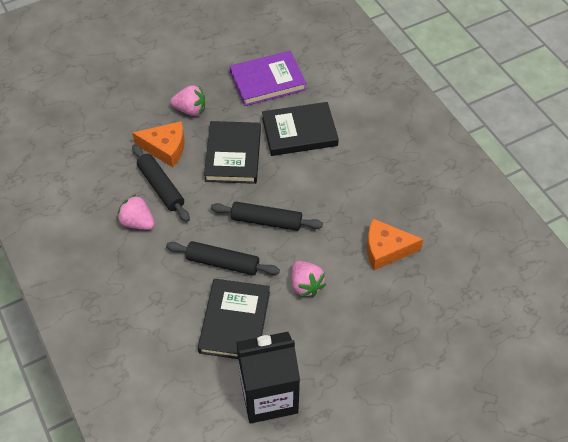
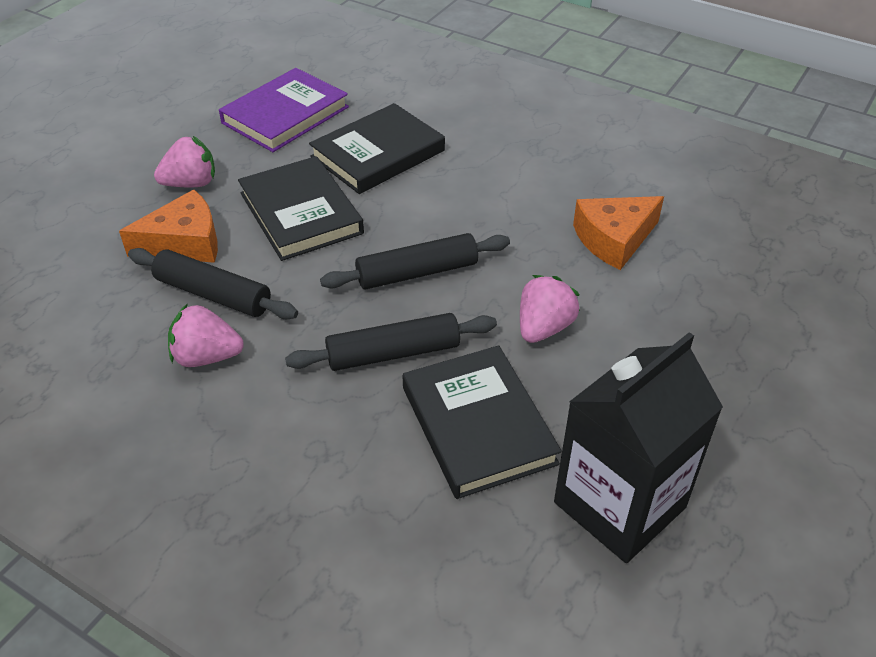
camera: 30 degrees left, 10 degrees down
pink strawberry [292,261,326,297] -> pink strawberry turned 90 degrees counterclockwise [520,275,580,343]

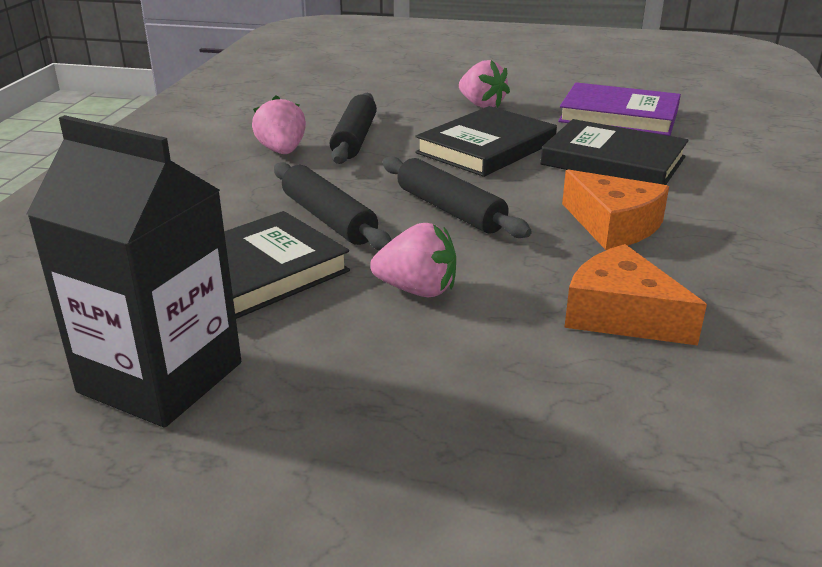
camera: 70 degrees right, 15 degrees down
orange cheese [119,190,218,263] -> orange cheese moved to [562,170,669,250]

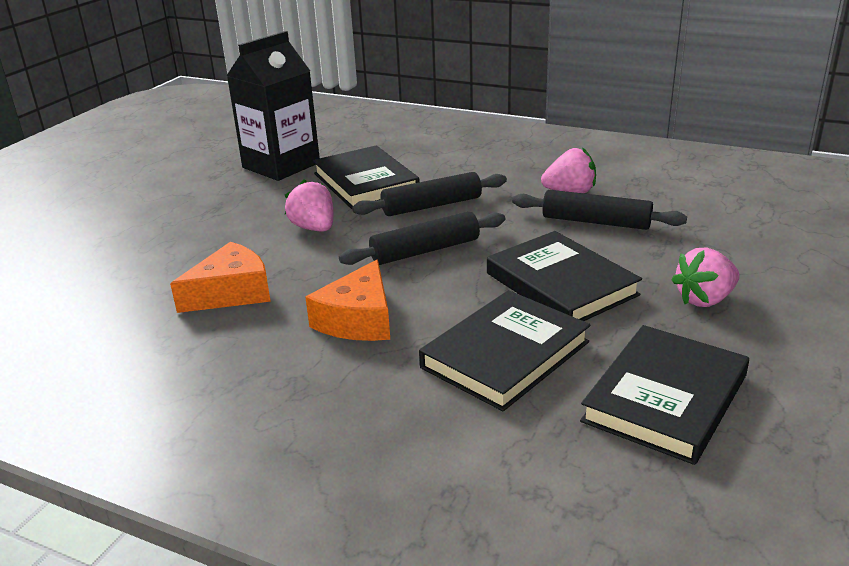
camera: 105 degrees right, 0 degrees up
pink strawberry [370,223,456,297] -> pink strawberry turned 120 degrees clockwise [285,179,333,232]
purple book [558,82,681,136] -> black book [580,325,749,465]
orange cheese [562,170,669,250] -> orange cheese turned 45 degrees counterclockwise [305,260,390,341]

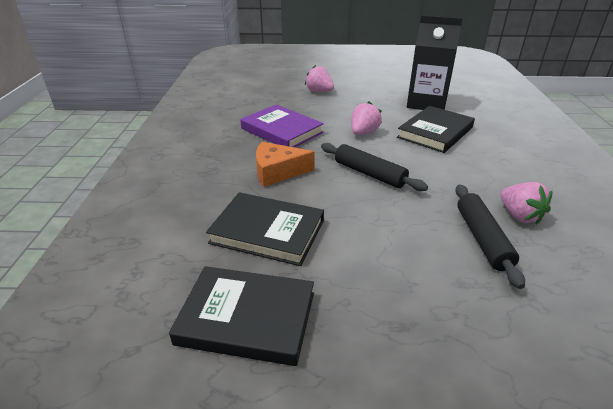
camera: 65 degrees right, 5 degrees up
orange cheese [170,242,271,313] -> purple book [240,105,324,147]
black rolling pin [352,172,507,216] -> none
black book [487,231,642,321] -> none
pink strawberry [672,248,740,307] -> pink strawberry moved to [305,65,334,92]

